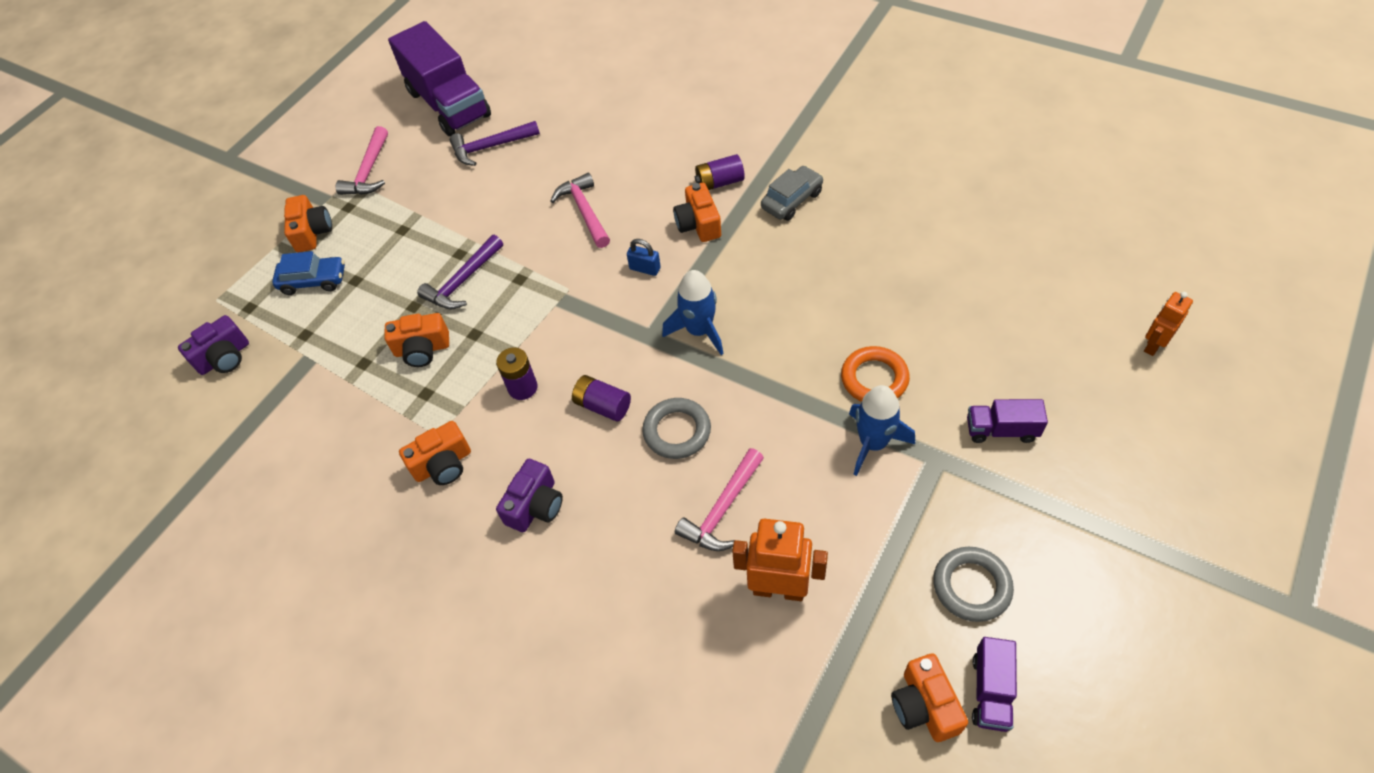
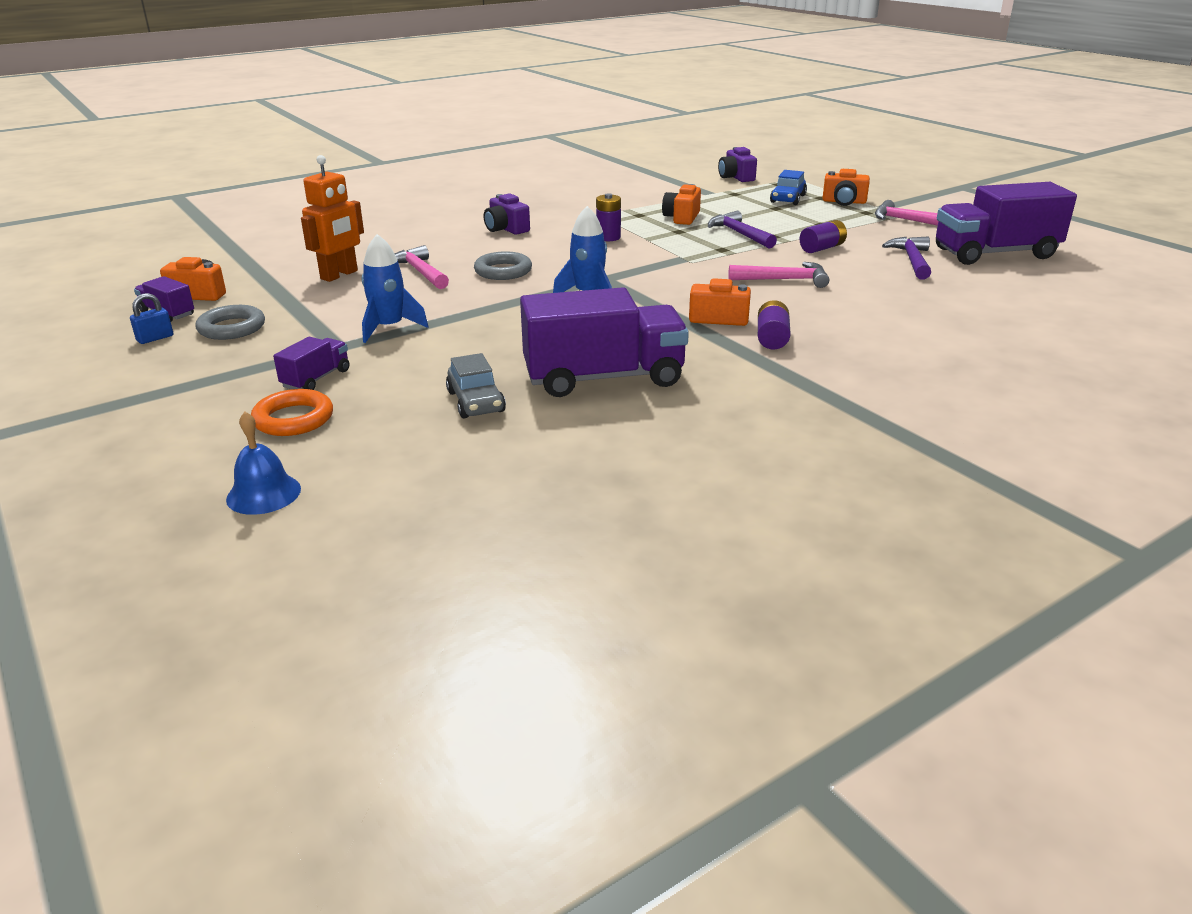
camera: 110 degrees right, 25 degrees down
orange camera [399,421,471,485] -> none
purple battery [572,375,631,422] -> purple battery moved to [800,220,847,253]
blue padlock [627,239,661,276] -> blue padlock moved to [130,293,173,344]
grey car [761,166,824,221] -> grey car moved to [446,353,506,418]
orange ring [841,346,910,402] -> orange ring moved to [251,389,333,436]
orange robot [1144,292,1193,356] -> blue bell [226,412,301,515]
none -> purple truck [520,287,689,397]

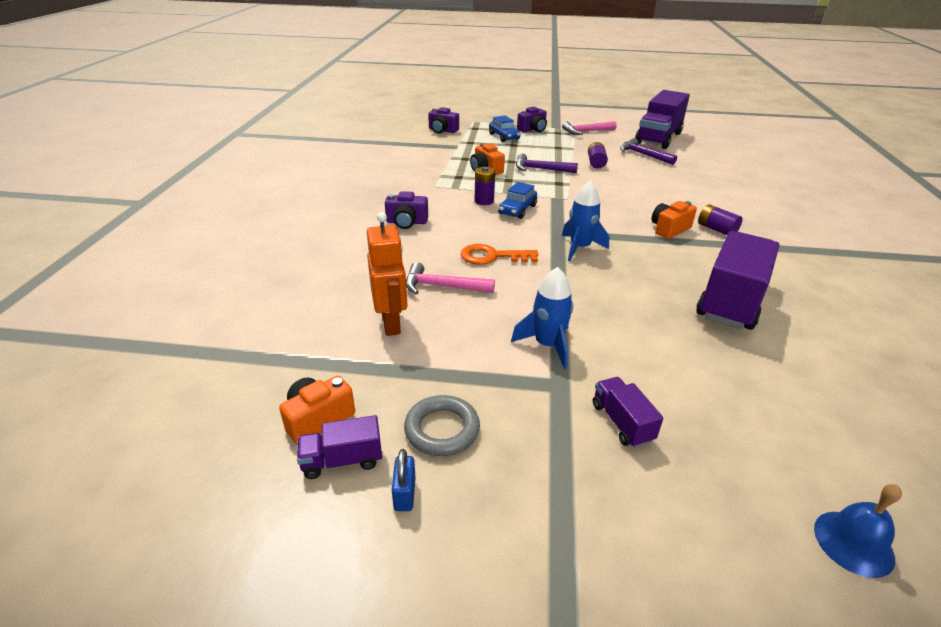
camera: 50 degrees left, 5 degrees up
orange ring [251,389,333,436] -> none
grey car [446,353,506,418] -> none
grey ring [474,251,532,280] -> orange key [460,244,538,265]
pink hammer [728,262,829,288] -> none
orange camera [823,169,870,206] -> purple camera [517,106,547,132]
none -> blue car [498,182,537,219]

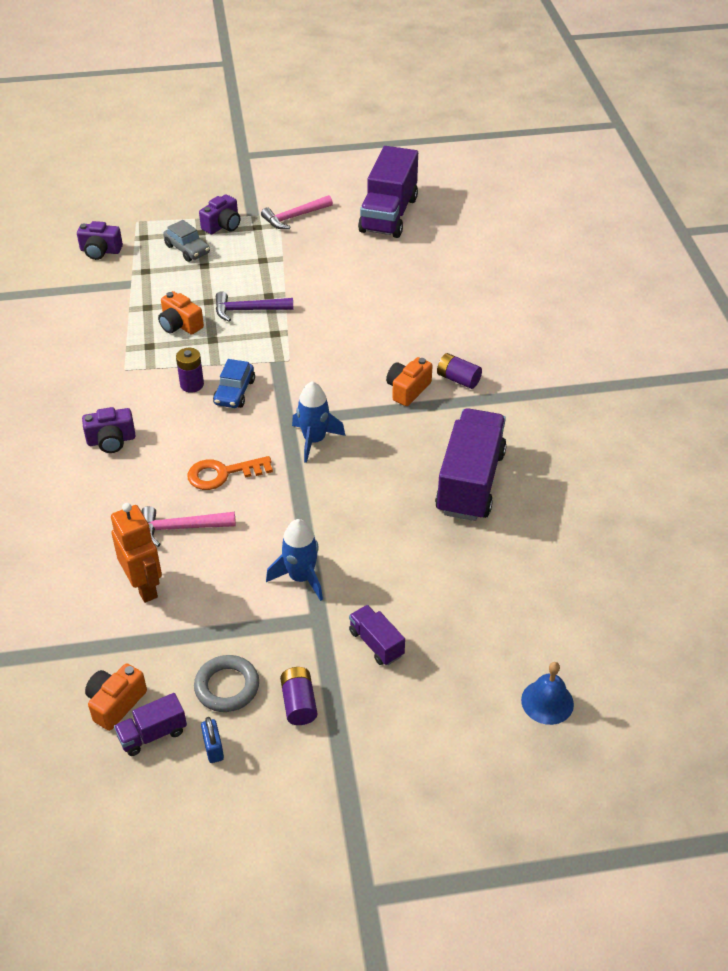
camera: 15 degrees left, 10 degrees up
blue car [489,115,521,142] -> grey car [163,220,210,262]
purple battery [588,142,608,169] -> purple battery moved to [280,667,317,725]
purple hammer [620,138,677,165] -> none

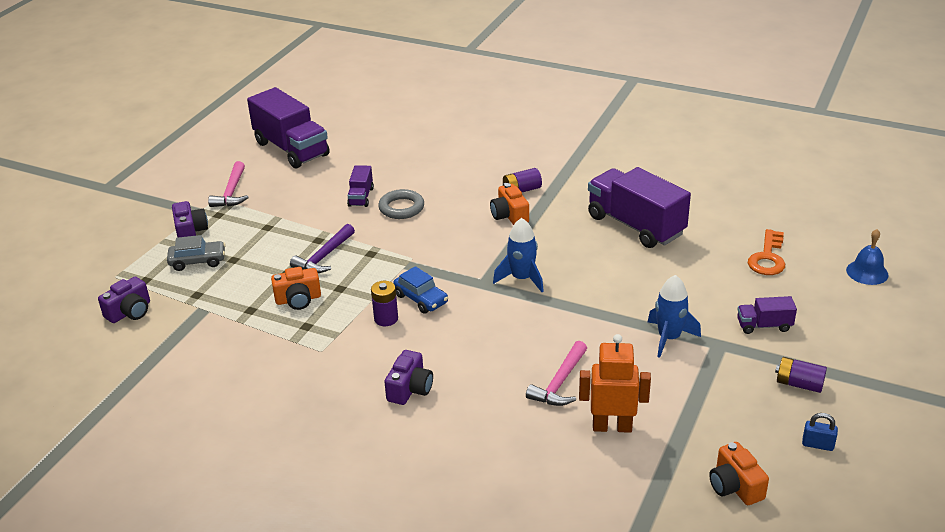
camera: 55 degrees left, 10 degrees down
purple truck [114,693,187,756] -> purple truck moved to [347,165,374,207]
orange key [187,456,273,490] -> orange key moved to [748,229,785,275]
grey ring [194,655,259,712] -> grey ring moved to [378,189,424,219]

